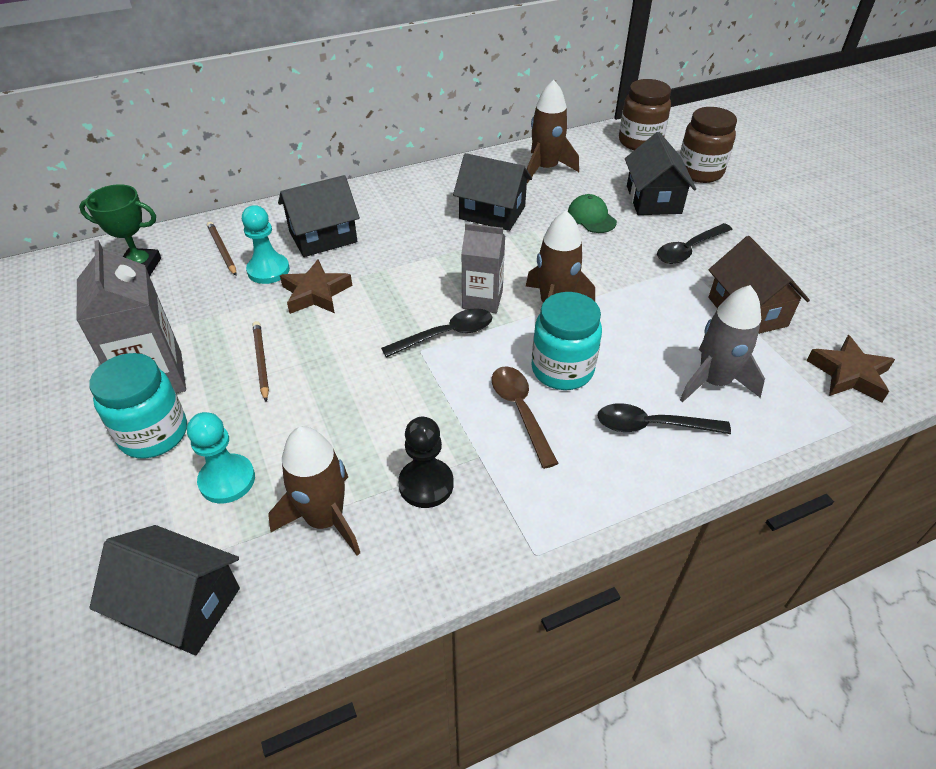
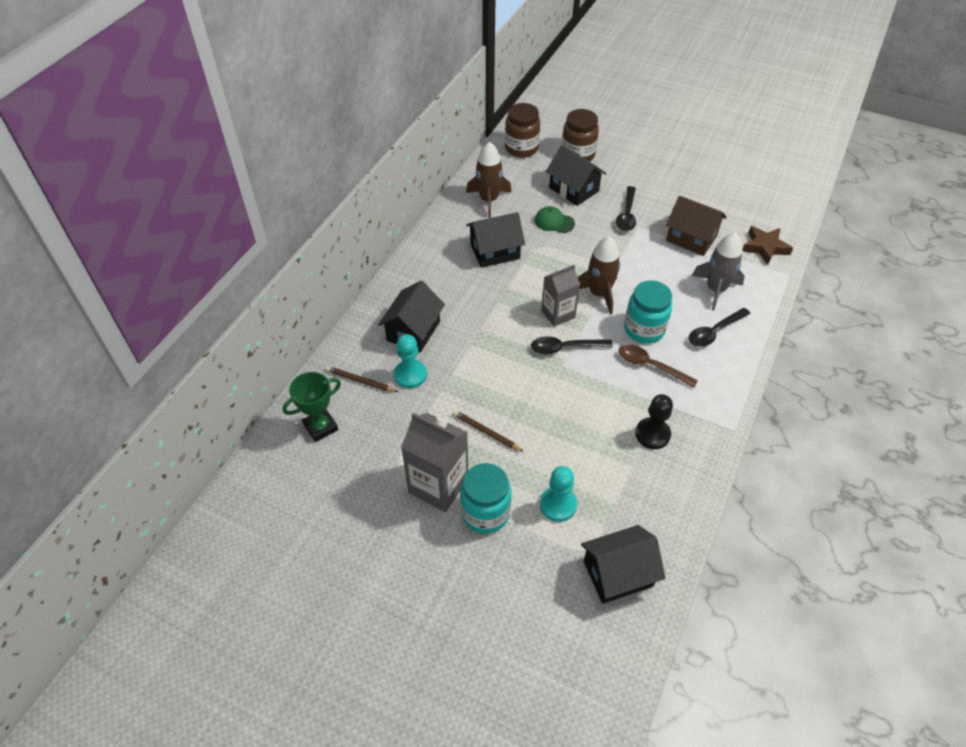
camera: 40 degrees left, 5 degrees up
brown rocket [268,426,360,555] -> none
brown star [280,259,352,314] -> none
black spoon [381,308,492,358] -> black spoon turned 120 degrees counterclockwise [531,336,613,354]

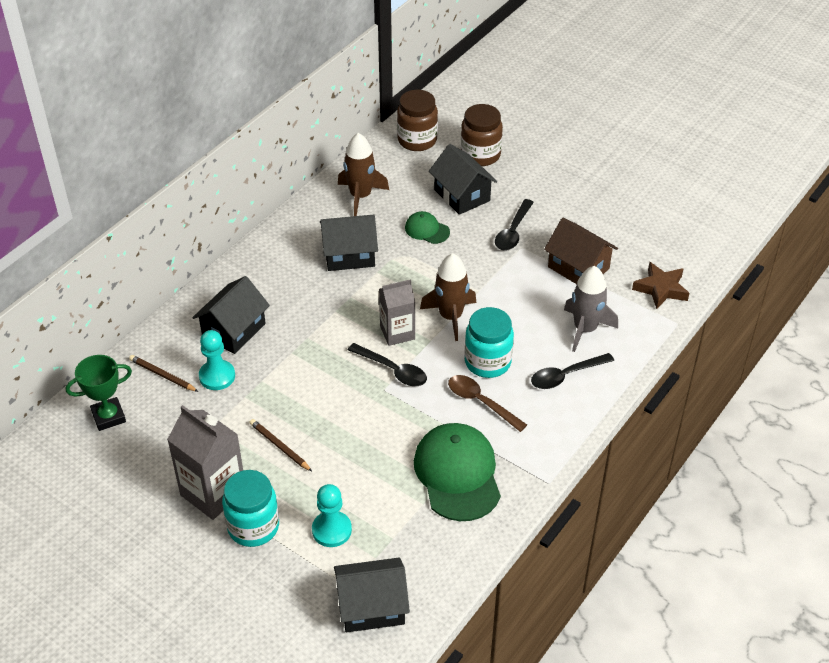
camera: 10 degrees right, 5 degrees down
black spoon [531,336,613,354] -> black spoon turned 150 degrees counterclockwise [348,343,427,386]
black pawn [635,394,673,449] -> green cap [414,423,501,521]

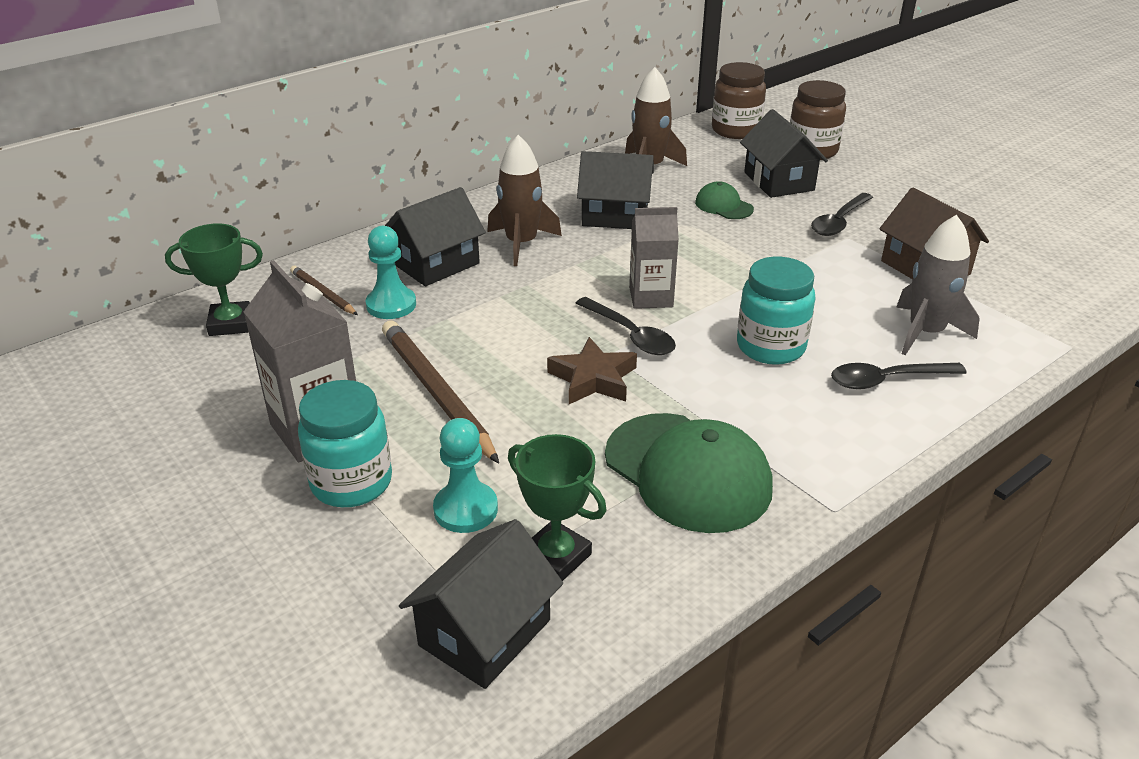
camera: 15 degrees right, 10 degrees down
brown pencil [249,419,312,471] -> brown pencil [382,320,499,463], size x1.89
black house [334,558,410,632] -> black house turned 60 degrees counterclockwise [399,519,563,689]
green cap [414,423,501,521] -> green cap turned 135 degrees clockwise [605,413,773,533]
brown rocket [420,253,476,341] -> brown rocket moved to [487,135,562,266]
brown spoon [448,375,527,432] -> none
brown star [632,262,689,309] -> brown star moved to [547,337,637,404]
none -> green trophy [508,434,606,581]

